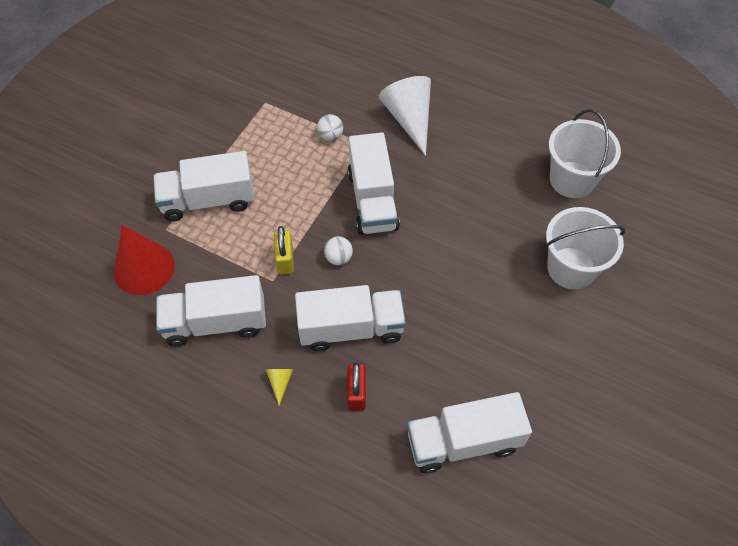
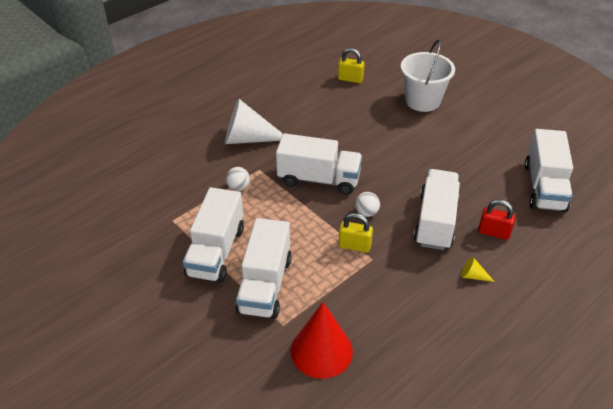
camera: 70 degrees left, 15 degrees down
white truck [156,275,266,346] -> white truck moved to [183,187,244,283]
white bucket [549,109,621,198] -> yellow padlock [338,48,365,83]

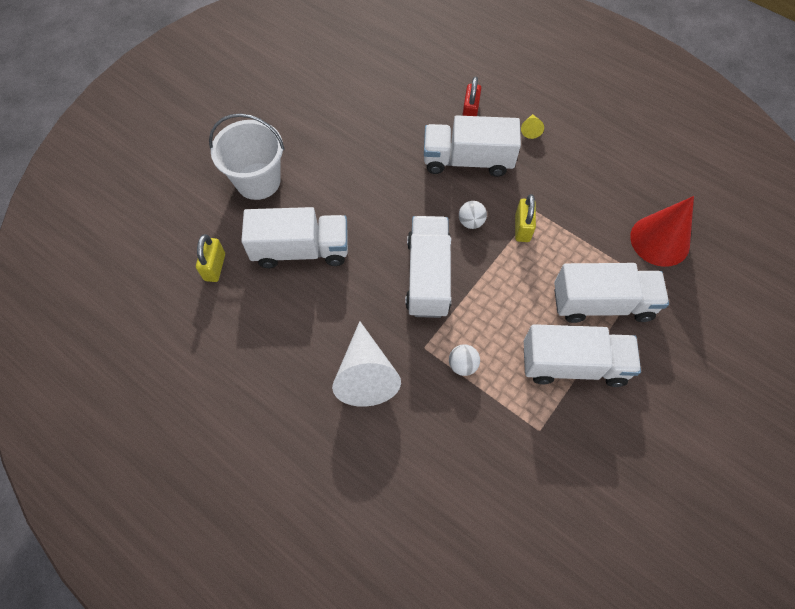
camera: 100 degrees left, 20 degrees up
white truck [525,129,573,212] -> white truck moved to [241,207,348,268]

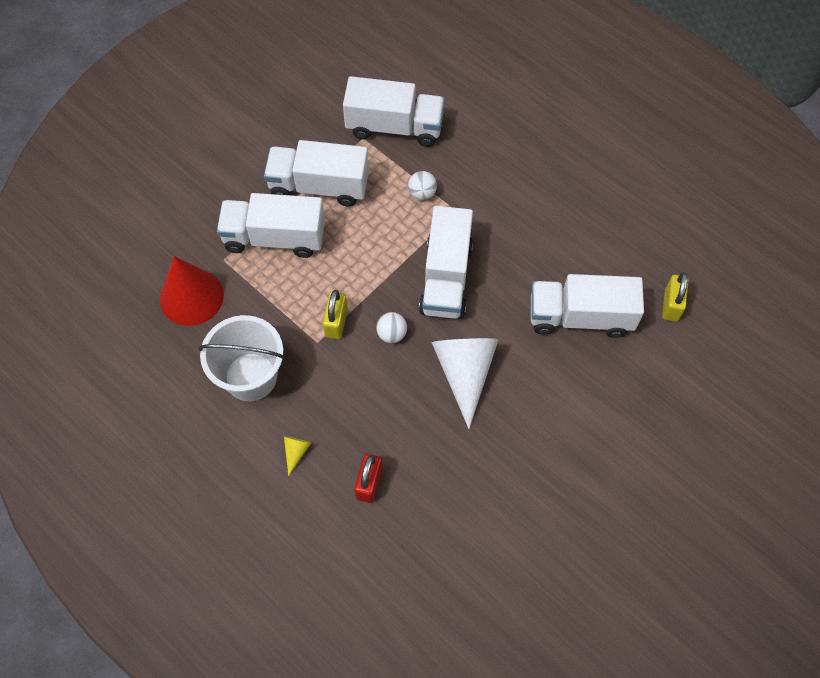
camera: 175 degrees left, 0 degrees up
white bucket [209,113,285,200] -> white bucket moved to [198,315,285,401]
white cone [332,321,401,407] -> white cone moved to [432,338,499,429]
white truck [424,115,521,177] -> white truck moved to [343,76,445,147]

